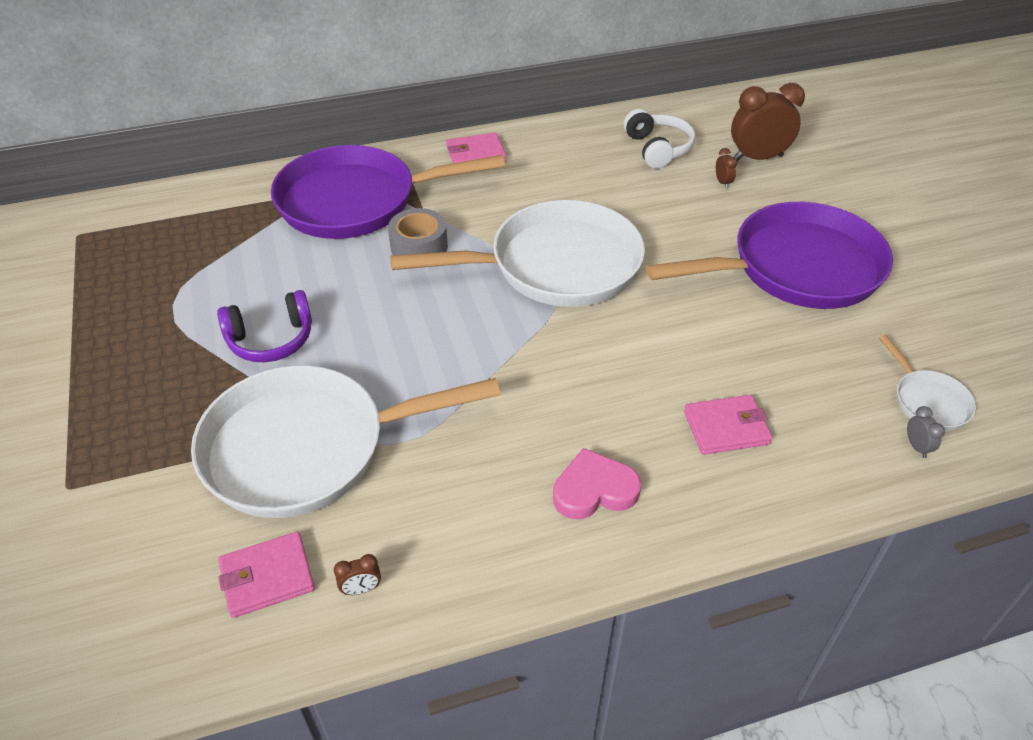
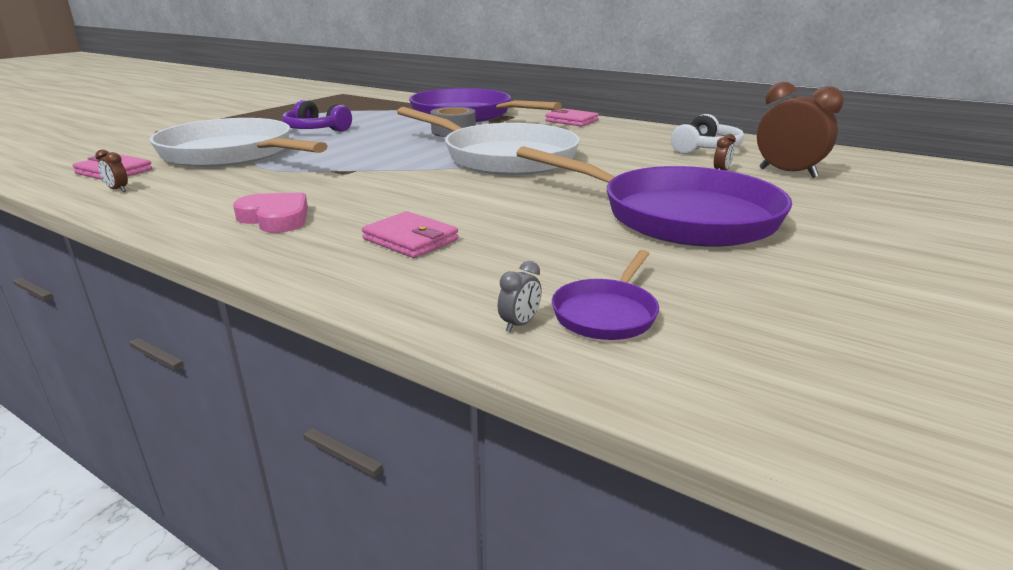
camera: 50 degrees right, 20 degrees down
white pan [879,335,976,431] -> purple pan [552,250,659,340]

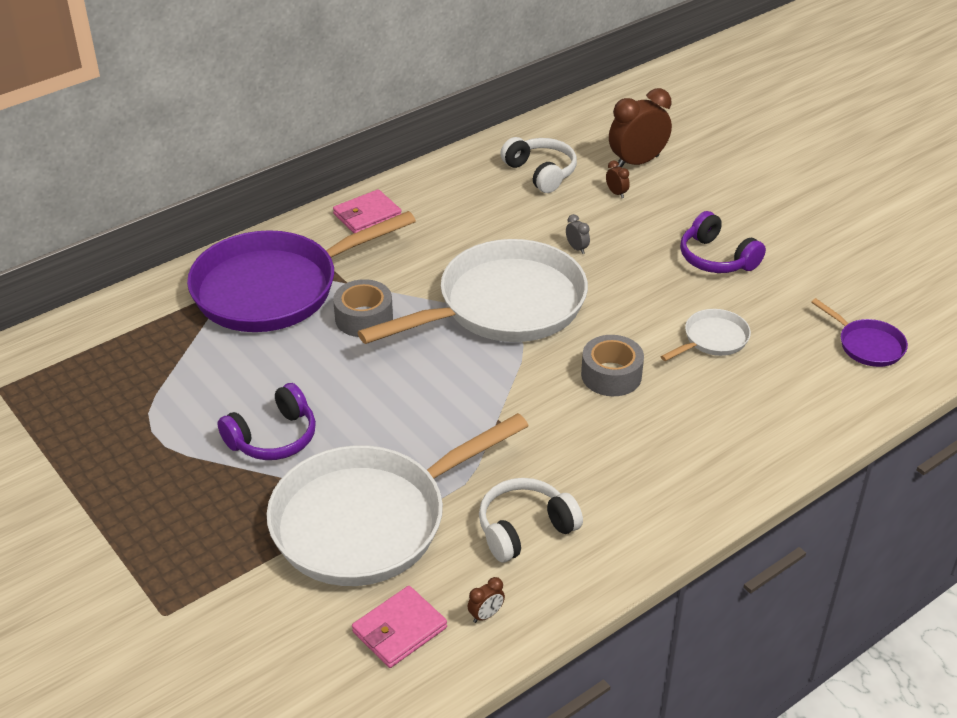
camera: 70 degrees left, 15 degrees up
pink heart [233,193,308,233] -> none
pink wallet [362,211,458,258] -> none
grey clock [498,261,542,332] -> grey clock moved to [566,214,590,254]
purple pan [516,146,792,247] -> purple headphones [680,211,766,273]
none -> white headphones [479,478,583,562]
none -> grey tape [581,335,644,396]
none -> white pan [660,309,751,361]

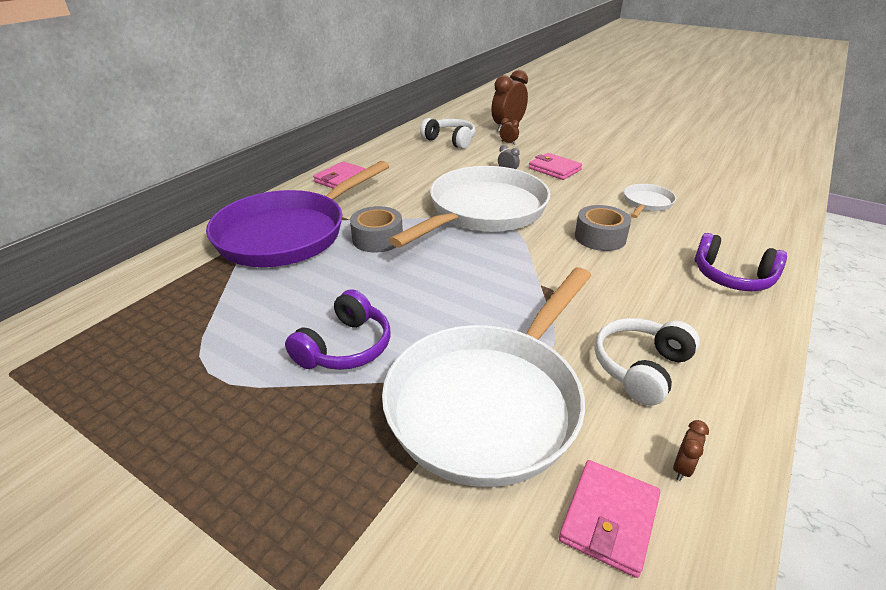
camera: 20 degrees left, 5 degrees down
purple headphones [680,211,766,273] -> purple headphones moved to [695,233,787,291]
purple pan [811,298,908,367] -> none
none -> pink wallet [529,153,582,180]

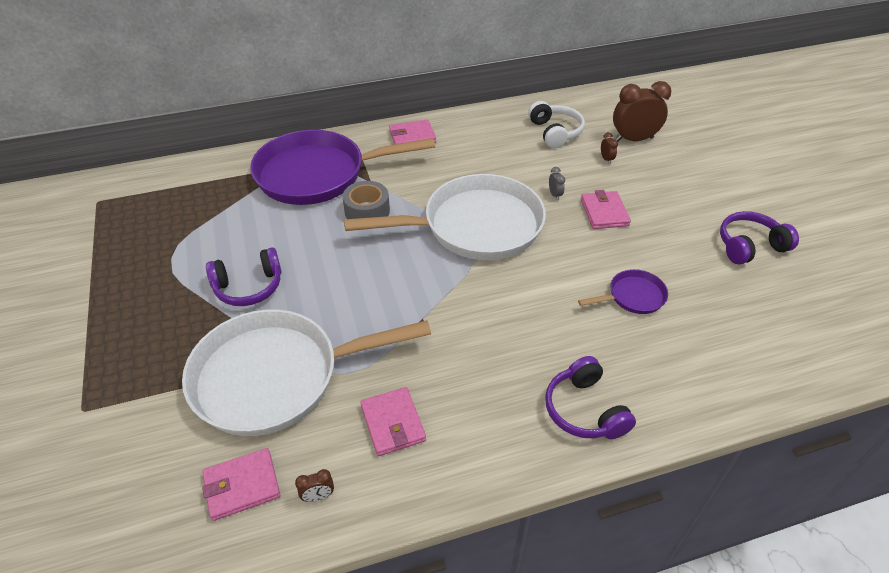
camera: 40 degrees right, 10 degrees up
grey tape [575,205,631,251] -> none
white headphones [595,318,700,406] -> pink wallet [360,387,426,456]
white pan [624,184,676,218] -> purple pan [578,269,668,314]
none -> purple headphones [720,211,799,265]

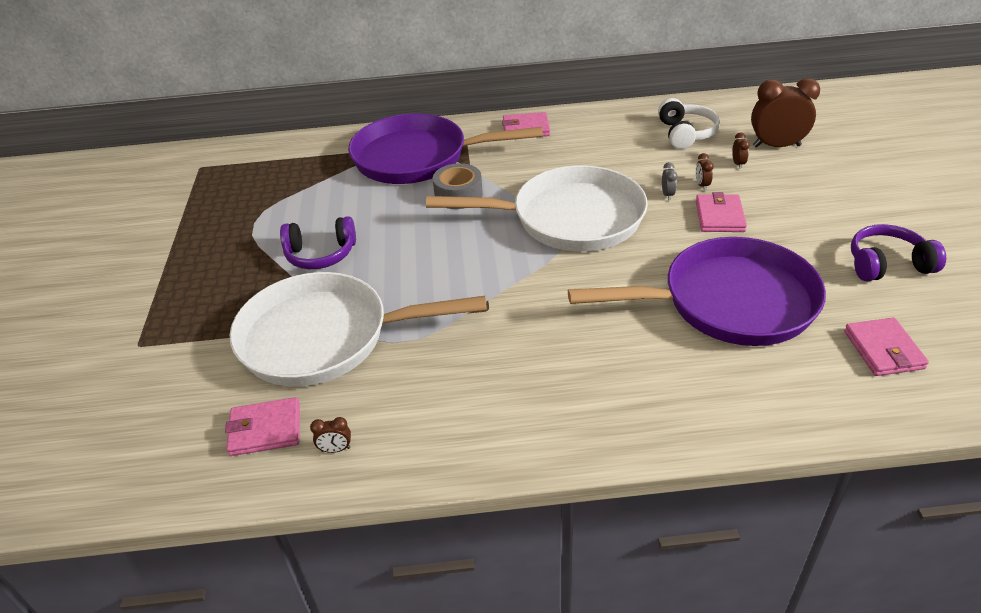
camera: 15 degrees right, 5 degrees down
pink wallet [360,387,426,456] -> pink wallet moved to [844,317,929,376]
purple headphones [545,356,636,439] -> none
purple pan [578,269,668,314] -> purple pan [568,237,826,346], size x2.32
none -> brown clock [696,153,714,191]

